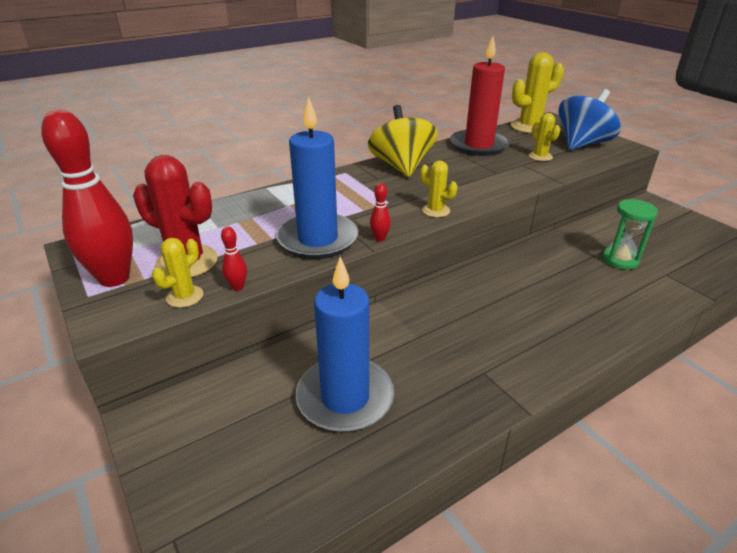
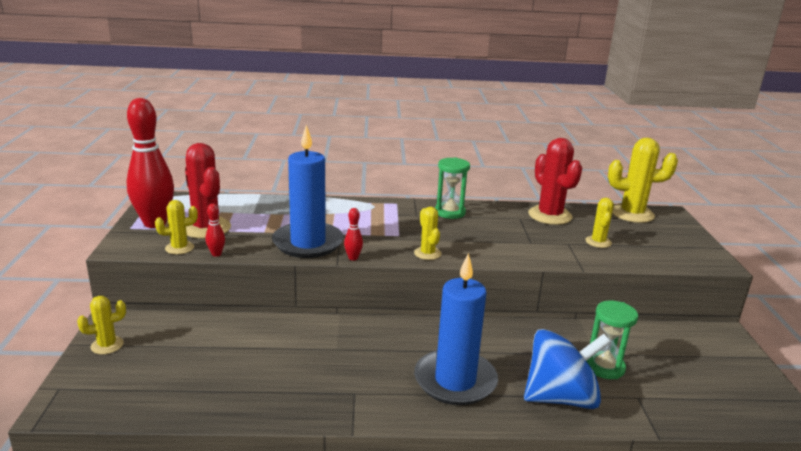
camera: 30 degrees right, 10 degrees down
blue candle [295,257,395,432] -> blue candle moved to [414,253,498,405]
yellow spinning top [368,105,438,177] -> green hourglass [435,157,470,219]
red candle [450,36,510,156] -> red cactus [528,138,582,225]
blue spinning top [558,89,621,150] -> blue spinning top moved to [524,329,611,409]
none -> yellow cactus [77,296,126,354]

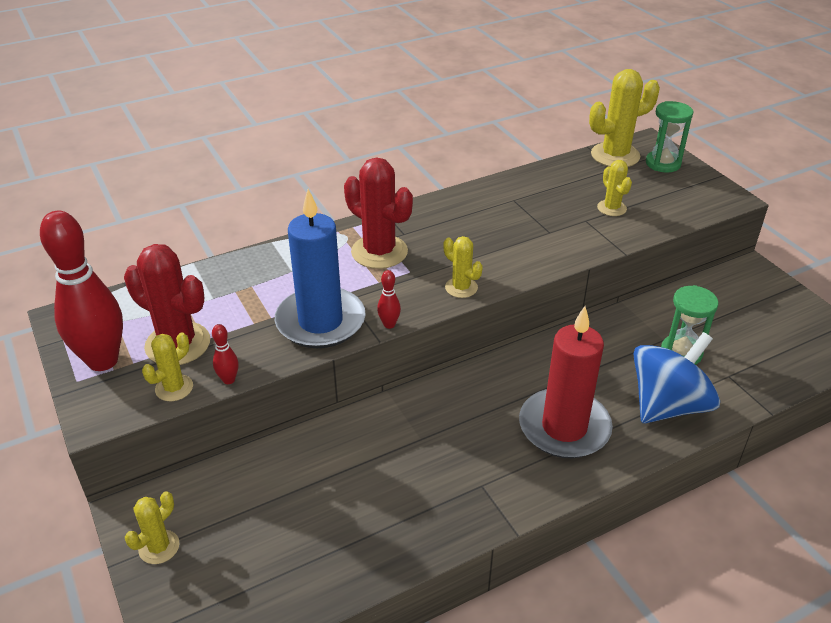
camera: 25 degrees left, 15 degrees up
blue candle [414,253,498,405] -> red candle [519,306,613,458]
green hourglass [435,157,470,219] -> green hourglass moved to [646,101,693,173]
red cactus [528,138,582,225] -> red cactus moved to [344,157,413,269]

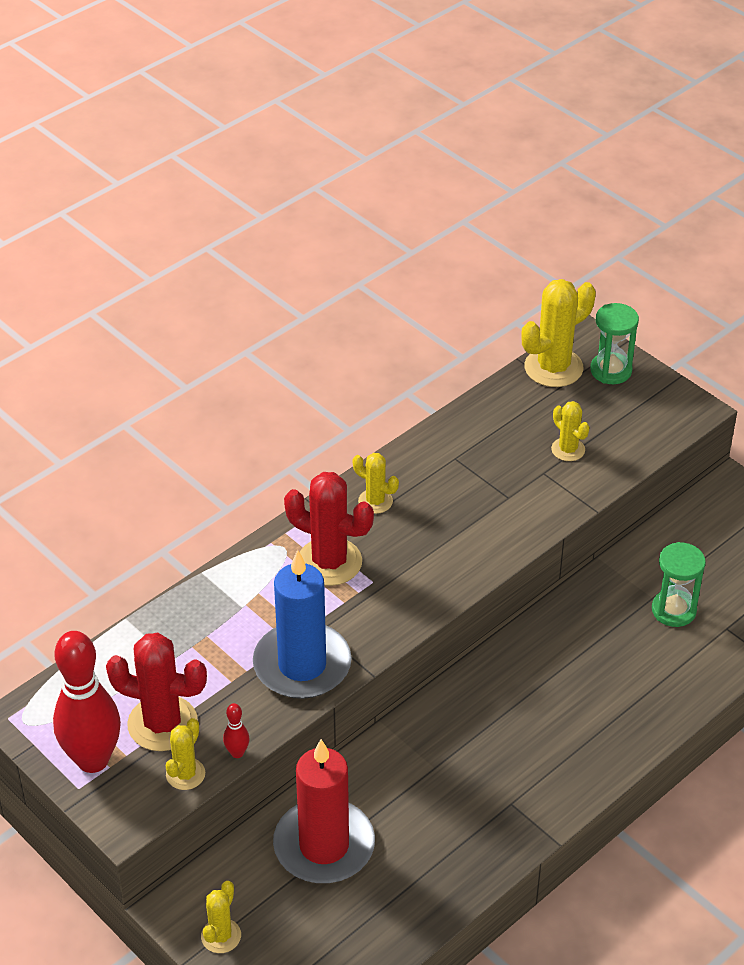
camera: 15 degrees left, 5 degrees up
red bowling pin [377,270,401,329] -> none
yellow cactus [443,236,483,298] -> yellow cactus moved to [353,453,399,514]
red candle [519,306,613,458] -> red candle moved to [273,739,375,883]
blue spinning top [634,332,720,423] -> none

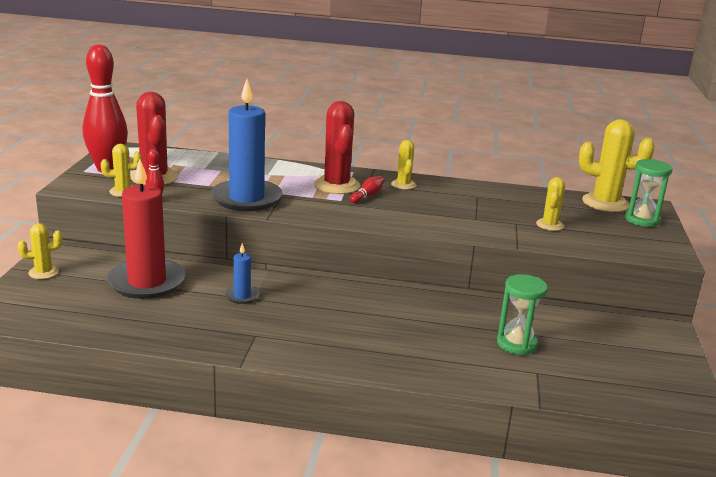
camera: 50 degrees right, 20 degrees down
none -> blue candle [225,243,260,304]
none -> red bowling pin [350,176,384,203]

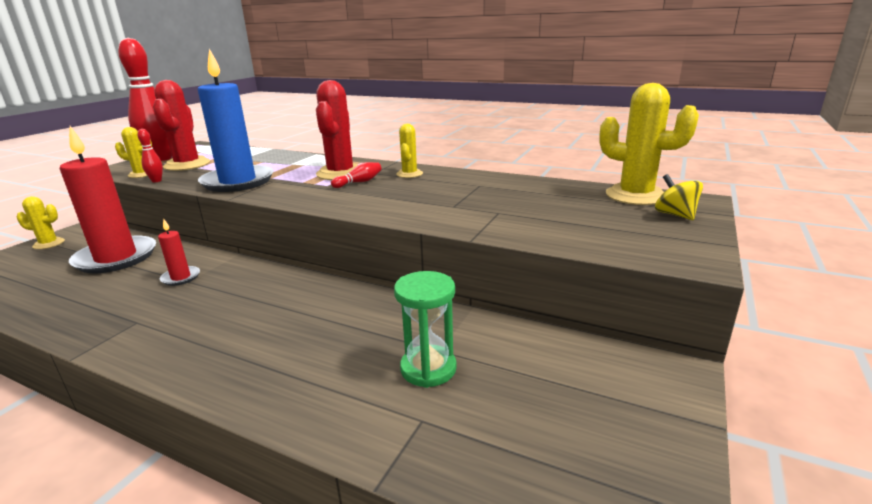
camera: 20 degrees right, 0 degrees up
blue candle [225,243,260,304] -> red candle [158,218,200,286]
yellow cactus [536,177,565,231] -> none
green hourglass [625,159,673,227] -> yellow spinning top [655,174,703,220]

